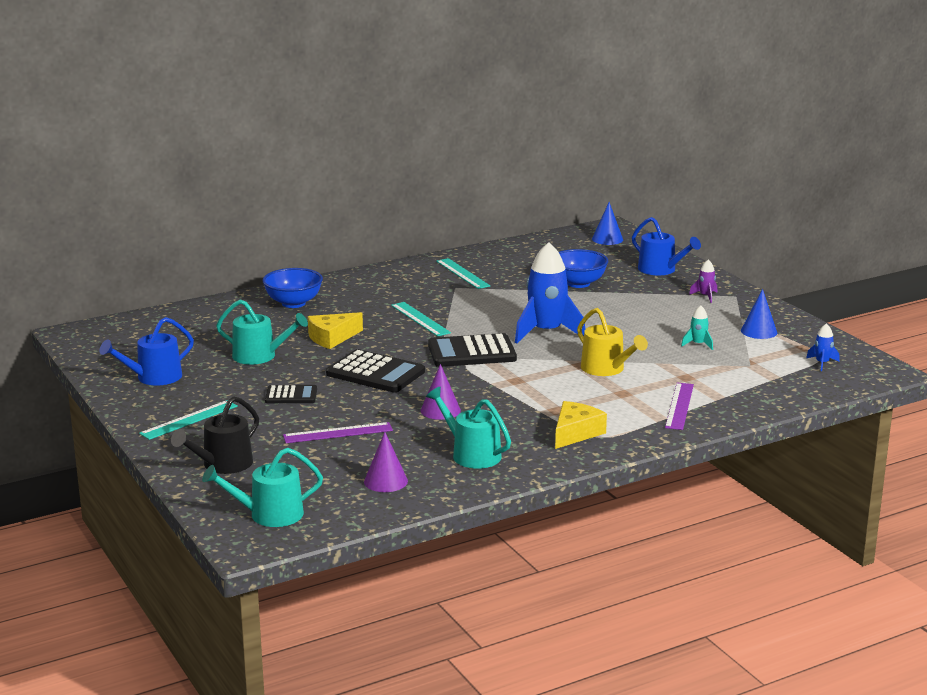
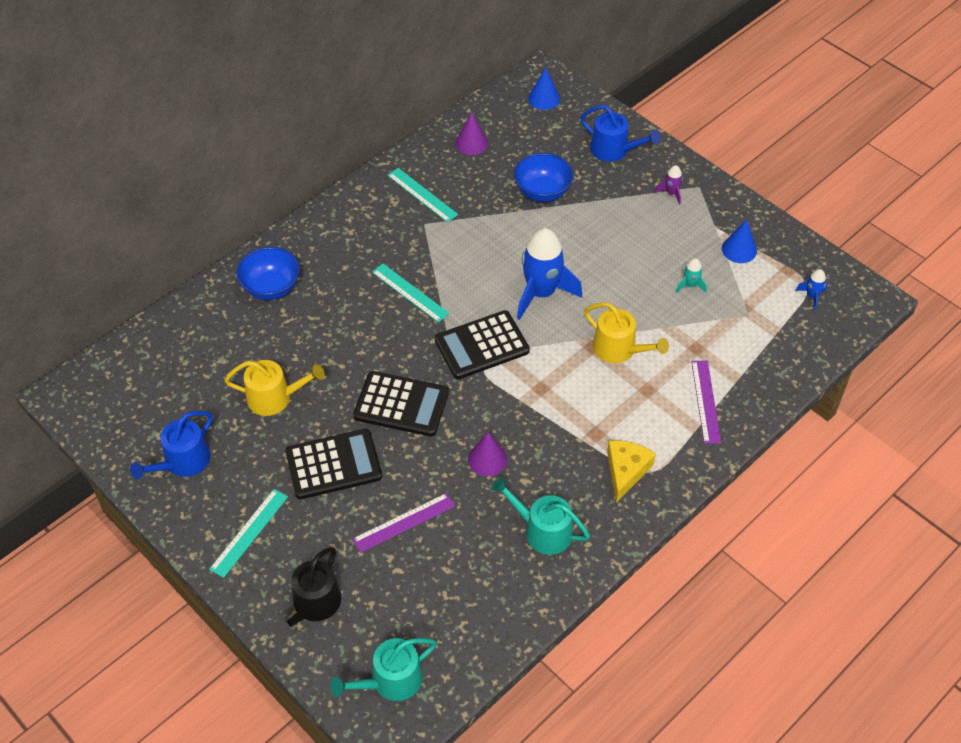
camera: 15 degrees left, 30 degrees up
turquoise watering can [216,299,308,365] -> yellow watering can [224,360,325,416]
black calculator [265,385,317,403] -> black calculator [285,429,382,499], size x1.76
yellow cheese [308,312,363,349] -> none
purple cone [364,432,408,492] -> purple cone moved to [455,112,488,155]

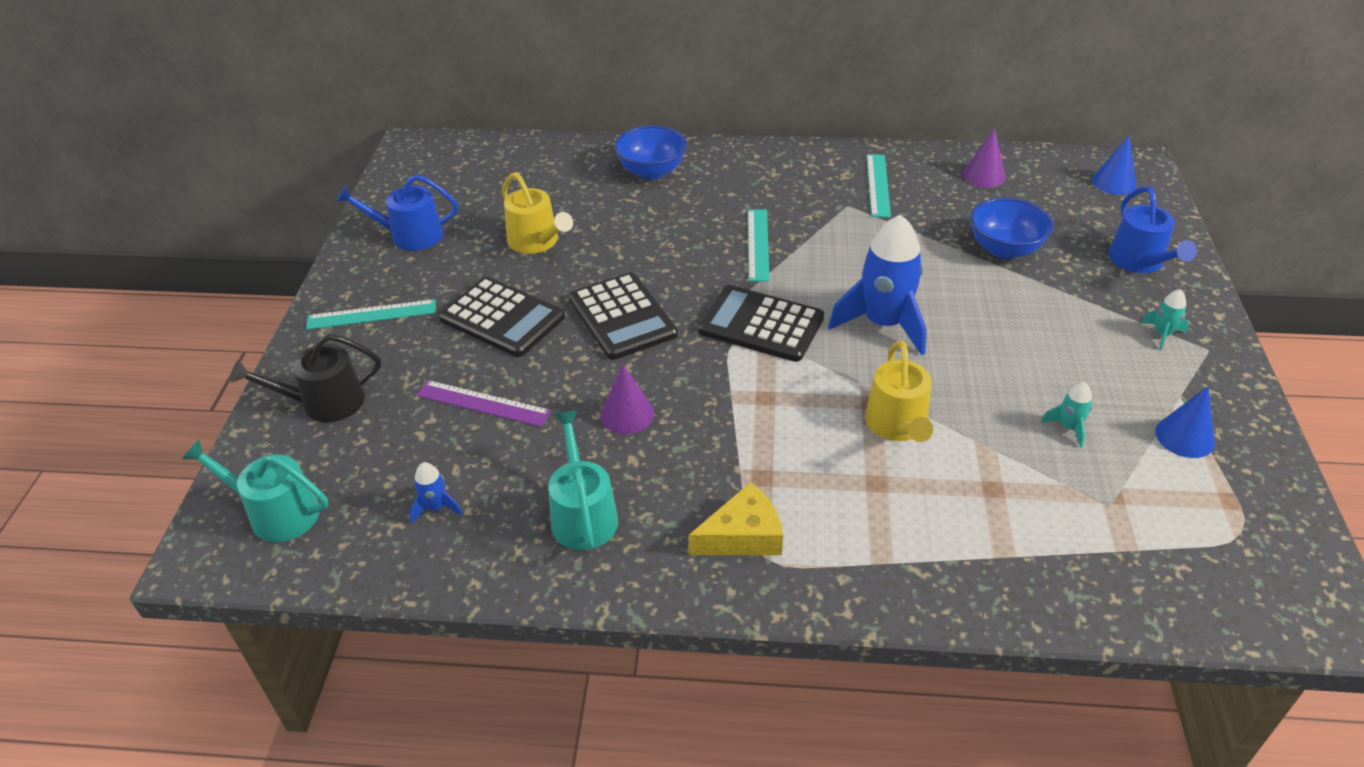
camera: 50 degrees right, 10 degrees down
purple rocket [655,165,683,205] -> turquoise rocket [1141,289,1189,350]
purple ruler [691,361,721,444] -> none
blue rocket [796,269,827,310] -> blue rocket moved to [410,462,462,523]

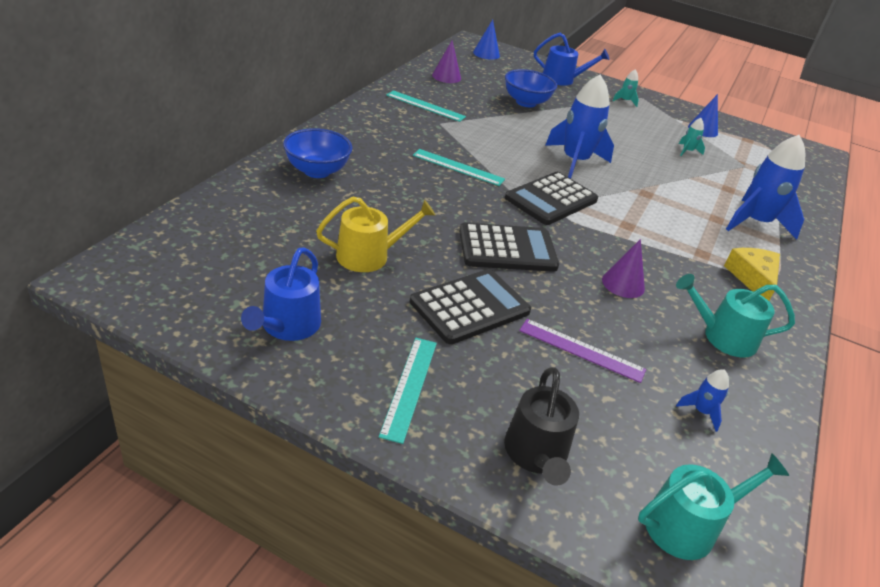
camera: 75 degrees left, 5 degrees down
turquoise watering can [182,439,328,542] -> turquoise watering can turned 150 degrees counterclockwise [638,453,790,560]
purple ruler [417,380,551,427] -> purple ruler turned 75 degrees clockwise [519,319,646,383]
yellow watering can [865,341,933,442] -> none
none -> blue rocket [726,135,805,240]

